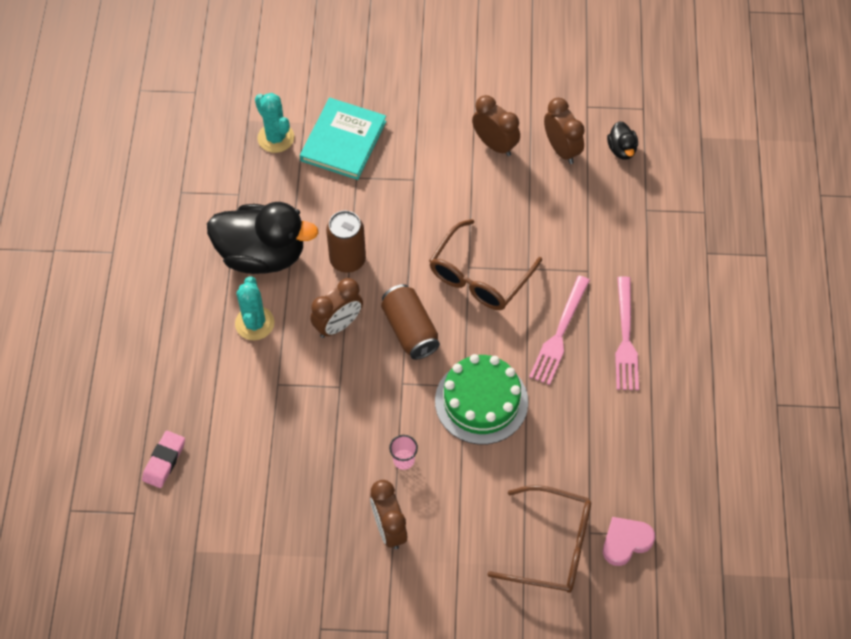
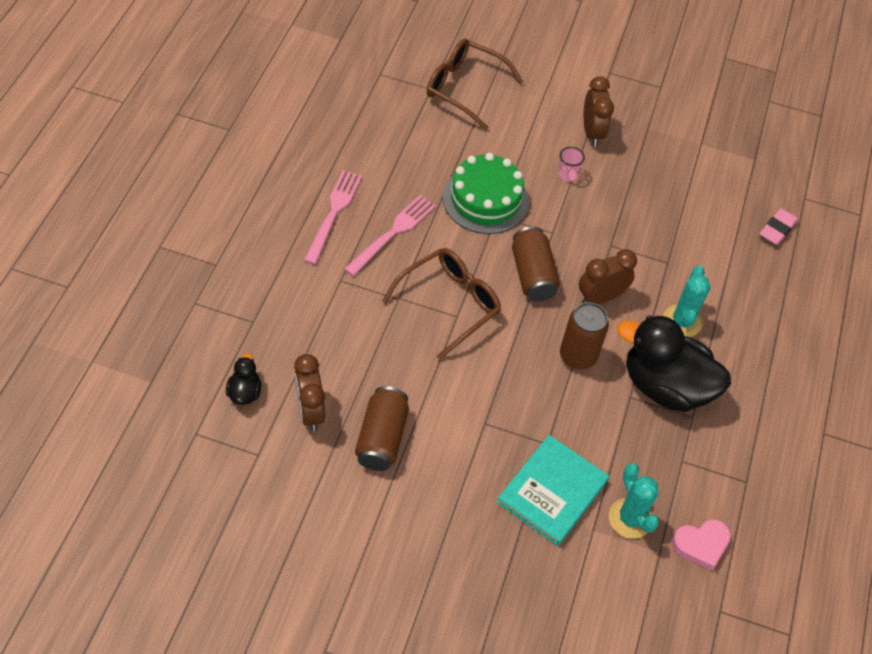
camera: 170 degrees left, 5 degrees down
brown clock [472,95,520,156] -> brown can [355,386,409,471]
pink heart [603,517,655,566] -> pink heart moved to [672,519,731,571]

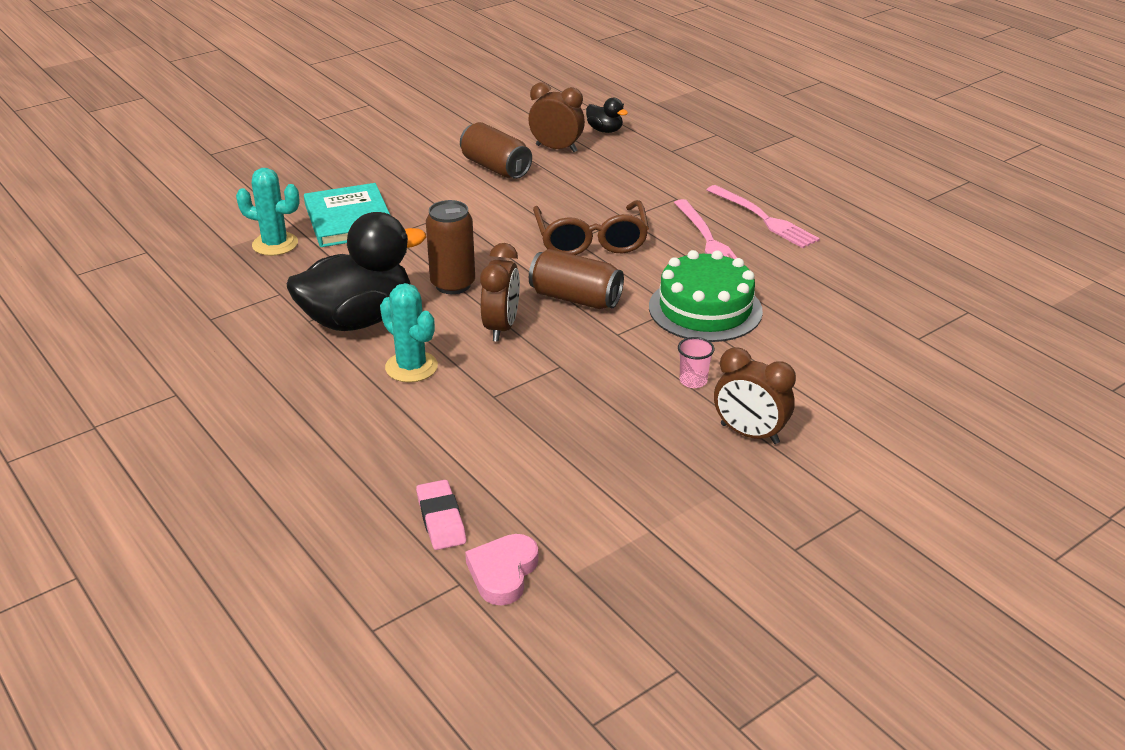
camera: 130 degrees right, 20 degrees down
brown glasses [427,39,523,130] -> none
pink heart [672,519,731,571] -> pink heart moved to [465,534,539,606]

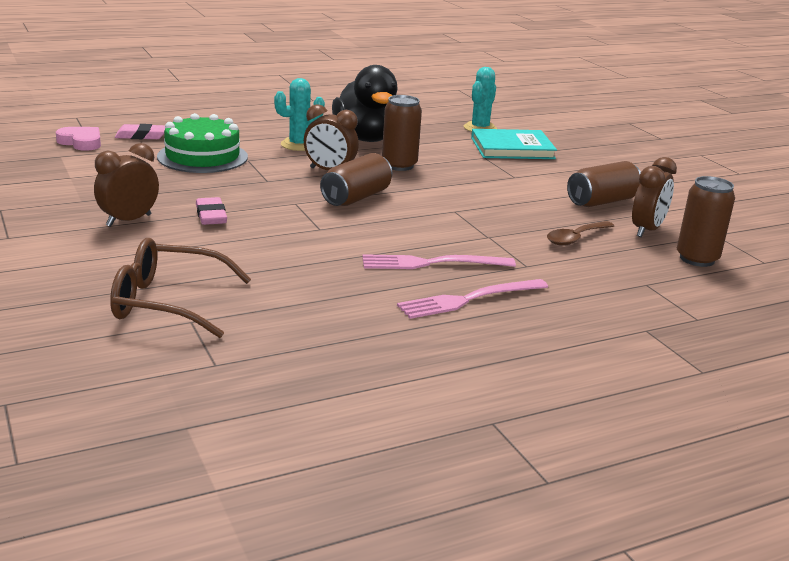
camera: 100 degrees right, 10 degrees down
brown glasses [533,200,649,255] -> brown glasses moved to [110,238,251,338]
black duck [586,98,628,133] -> brown can [677,176,735,267]
green cake [649,250,763,342] -> green cake moved to [157,113,248,173]
pink cup [678,337,715,388] -> pink eraser [196,197,227,225]
none -> brown spoon [547,221,614,246]

